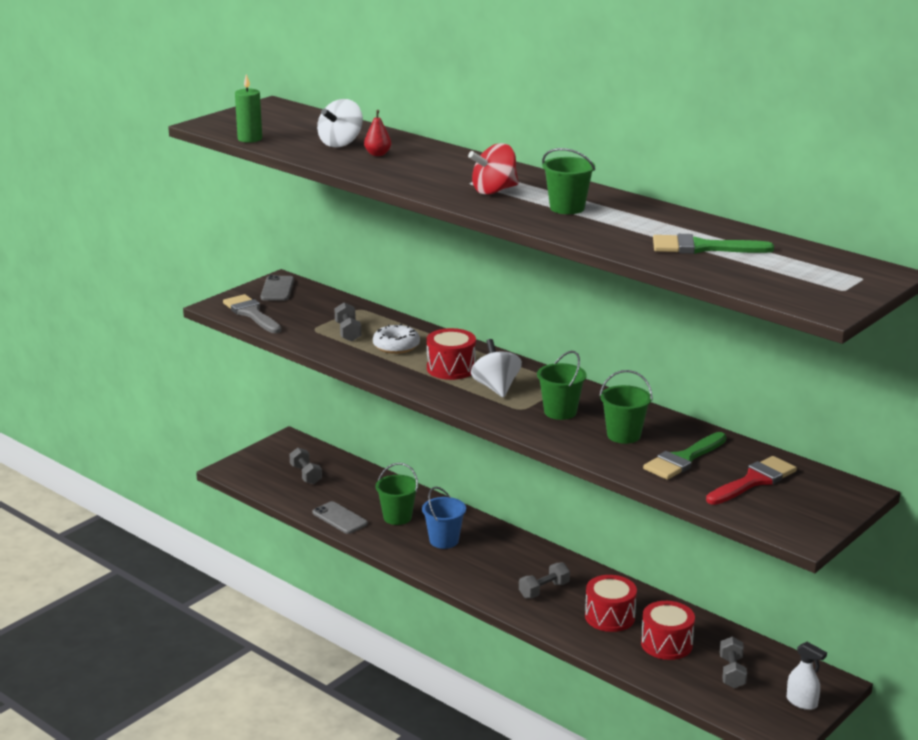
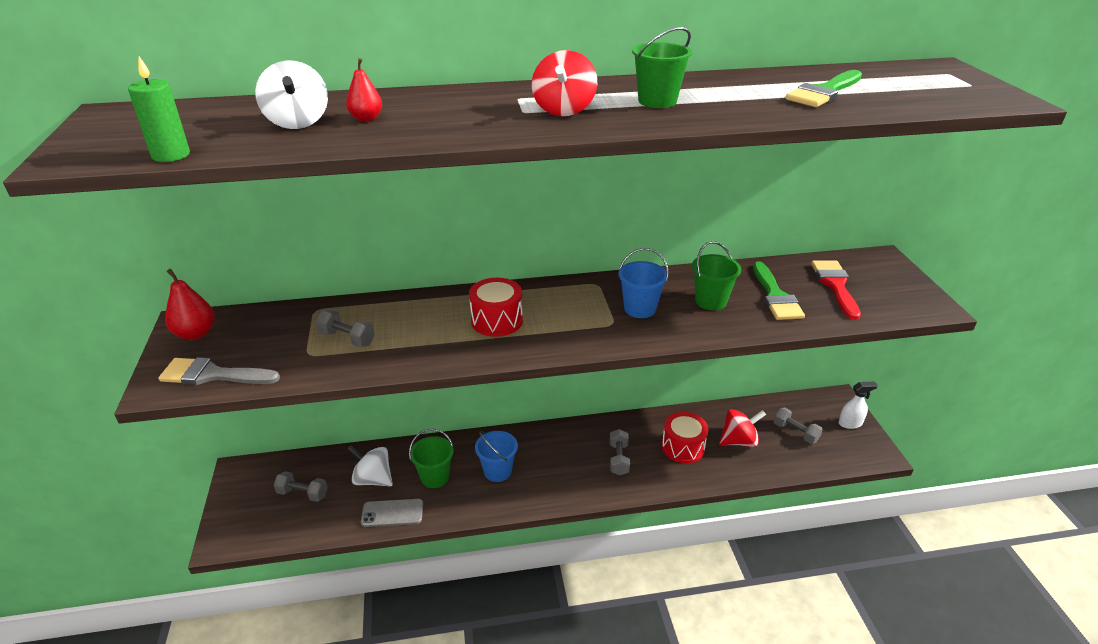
camera: 50 degrees left, 10 degrees up
grey phone [260,275,294,301] -> red pear [165,269,215,340]
white donut [373,324,420,354] -> none
white spinning top [471,339,522,398] -> white spinning top moved to [347,445,393,486]
green bucket [537,351,587,420] -> blue bucket [618,248,669,318]
red drum [641,601,695,660] -> red spinning top [719,409,766,447]

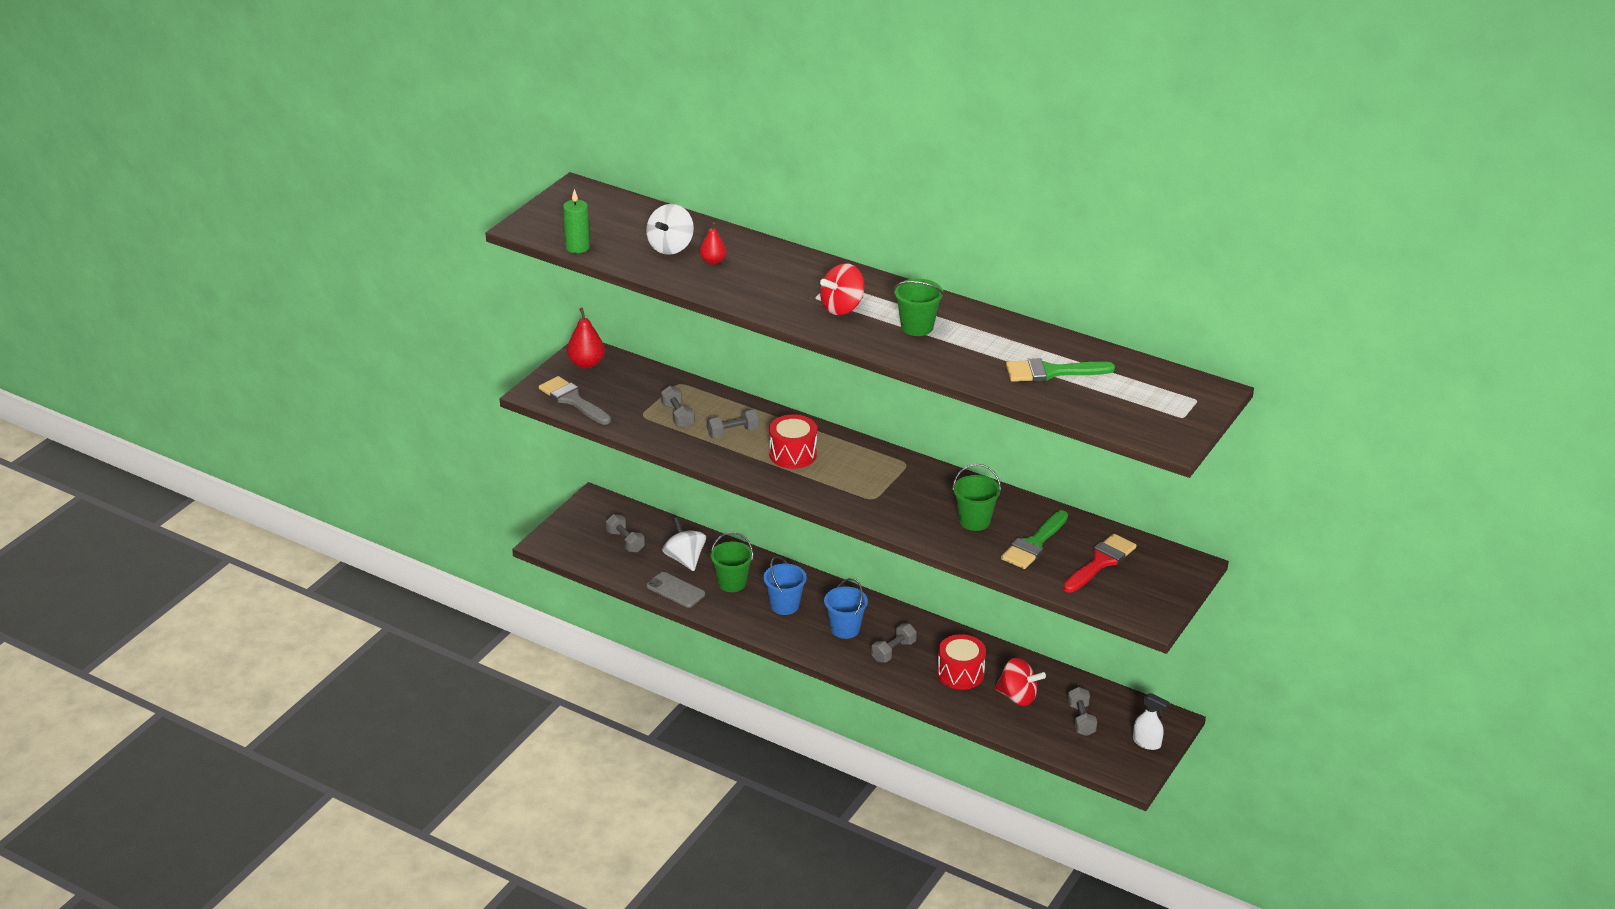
camera: 40 degrees right, 0 degrees up
blue bucket [618,248,669,318] -> blue bucket moved to [824,578,868,639]
none -> grey dumbbell [707,409,759,438]

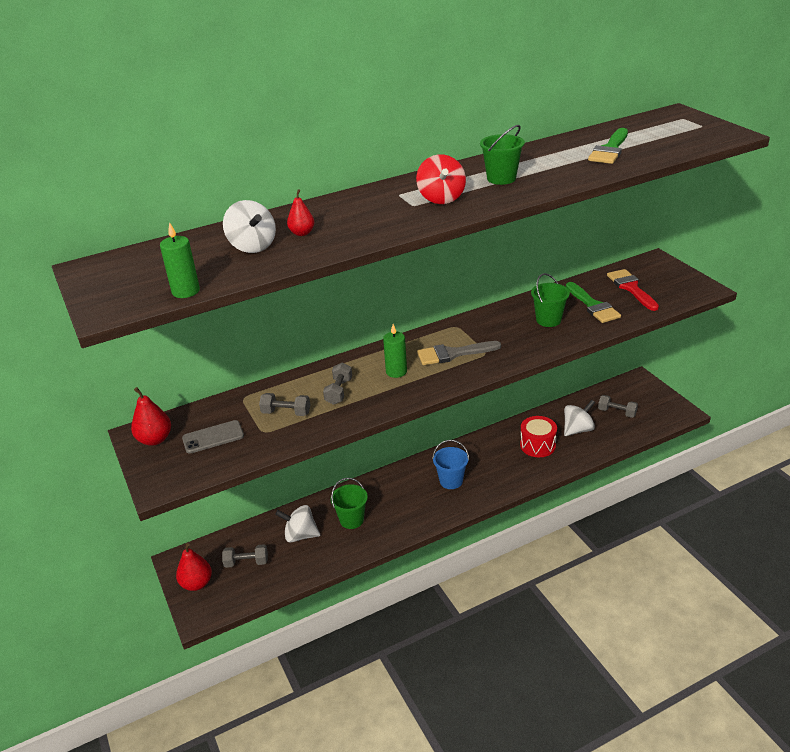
camera: 55 degrees left, 0 degrees up
grey brush [539,376,611,425] -> grey brush moved to [417,341,501,365]
grey phone [647,572,705,608] -> grey phone moved to [182,420,244,454]
blue bucket [763,556,807,615] -> none
red drum [769,414,817,469] -> green candle [383,324,407,378]
grey dumbbell [871,624,917,662] -> none
red spinning top [995,658,1046,706] -> white spinning top [564,400,595,436]
white spray bottle [1133,693,1169,750] -> none
none -> red pear [176,543,212,591]

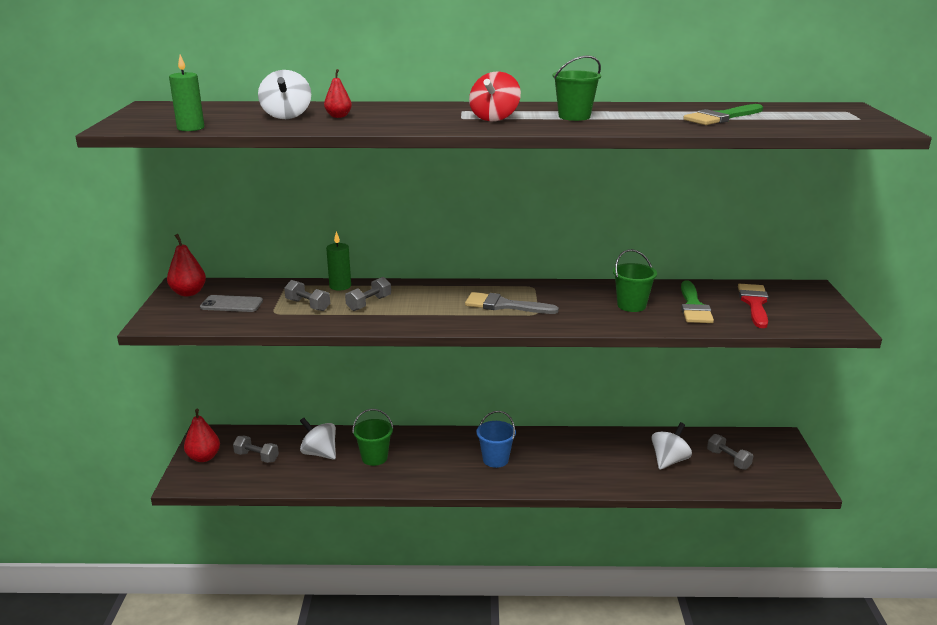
camera: 25 degrees right, 10 degrees down
green candle [383,324,407,378] -> green candle moved to [326,231,351,291]
red drum [520,416,557,457] -> none
white spinning top [564,400,595,436] -> white spinning top turned 45 degrees counterclockwise [651,422,692,470]

